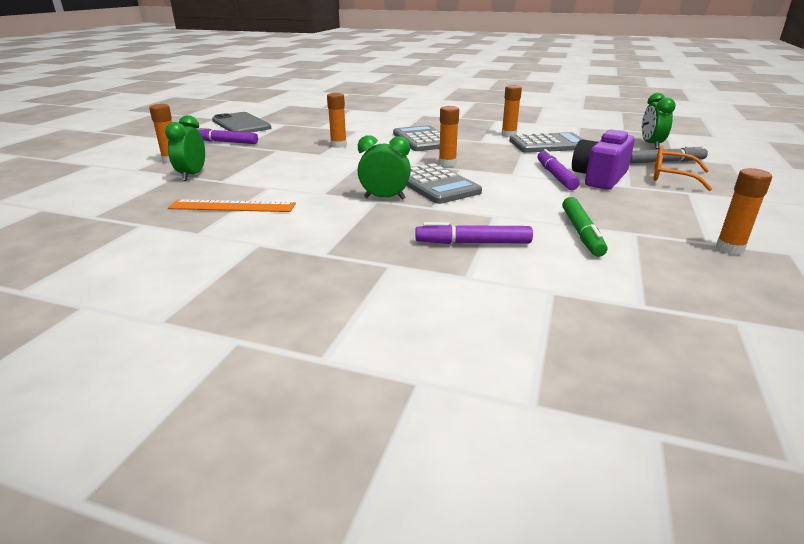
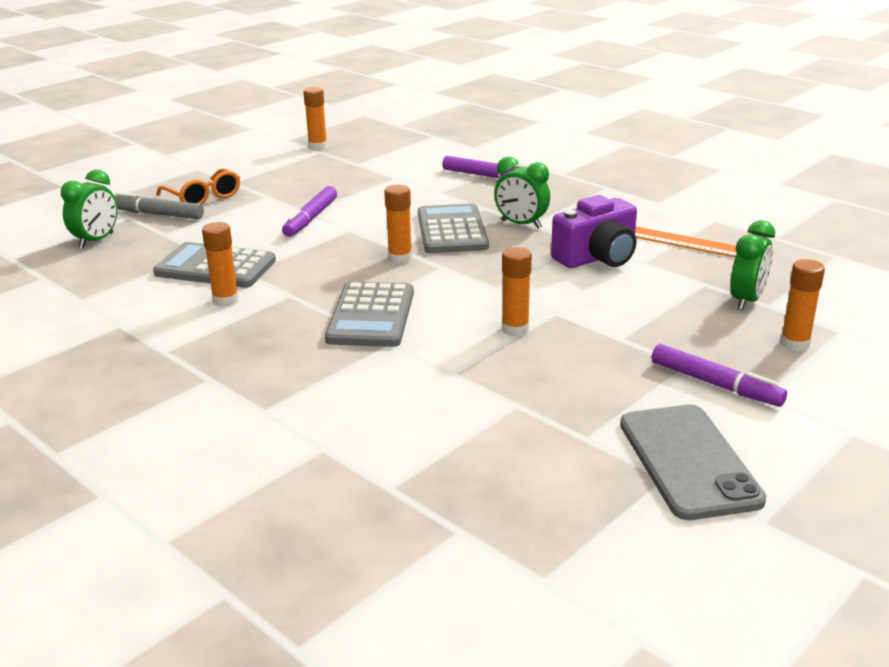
camera: 155 degrees left, 0 degrees up
green marker [562,197,607,257] -> none
purple camera [572,130,635,190] -> purple camera moved to [551,195,637,268]

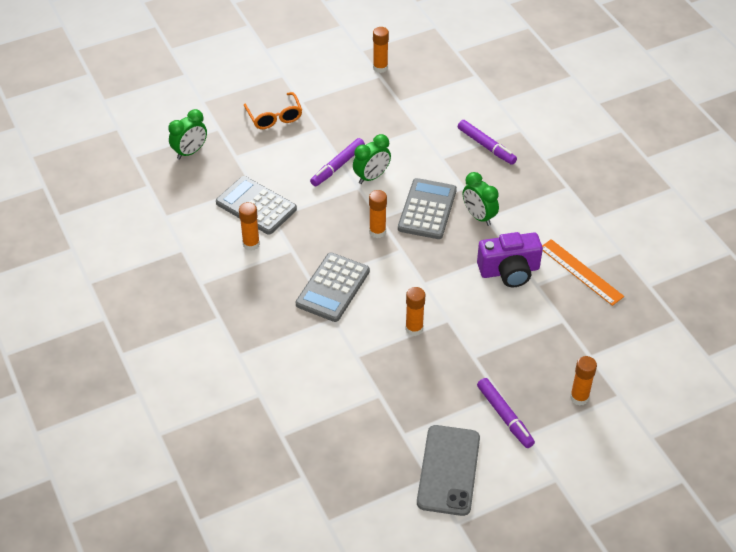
camera: 20 degrees right, 20 degrees up
grey marker [114,192,204,219] -> none
green clock [730,220,775,311] -> green clock moved to [353,134,391,184]

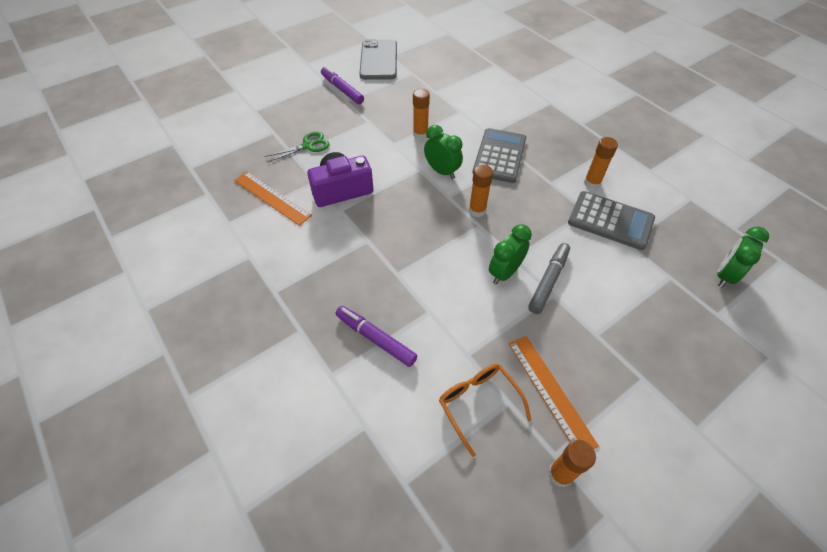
camera: 170 degrees right, 5 degrees up
orange glasses [244,92,302,129] -> orange glasses moved to [439,364,531,457]
purple marker [310,138,365,186] -> grey marker [528,243,570,314]
grey calculator [398,178,457,239] -> none
green clock [463,172,499,226] -> green clock moved to [424,125,463,179]
orange glue stick [570,356,597,406] -> none
none -> green scissors [265,132,329,162]
none -> orange ruler [508,336,599,449]

